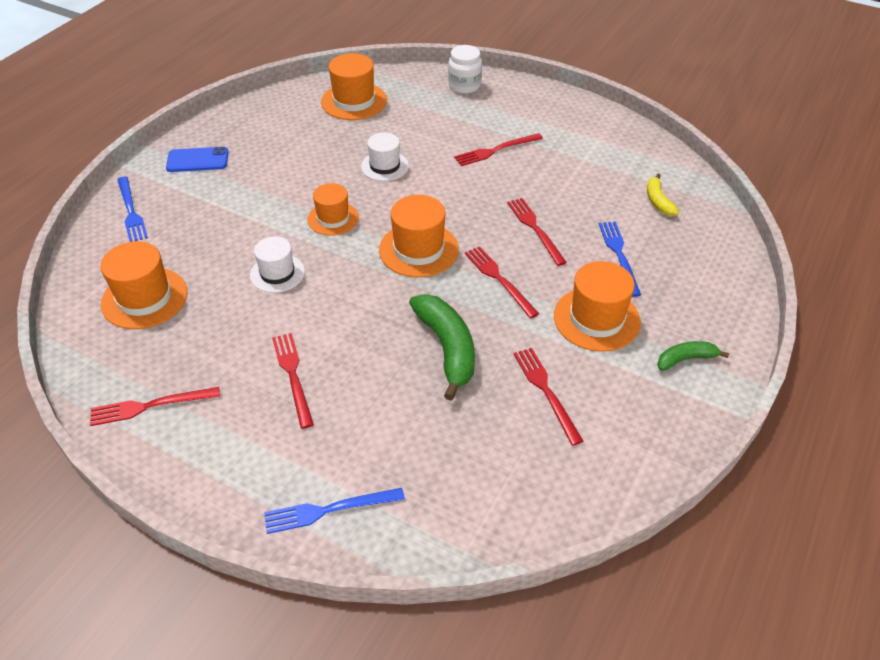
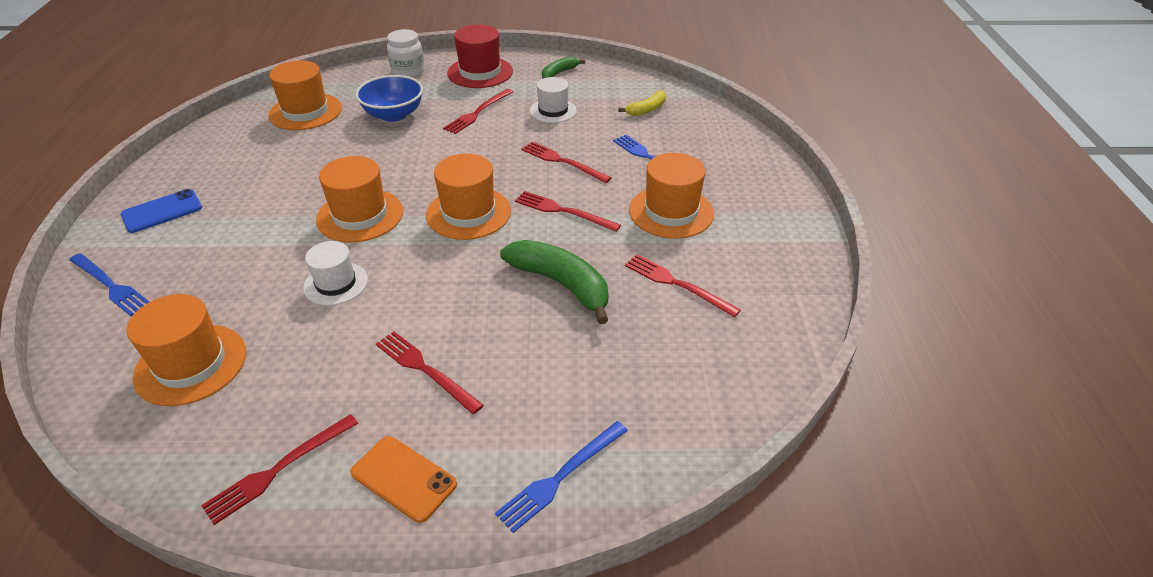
camera: 30 degrees left, 5 degrees down
orange hat [307,183,359,236] -> orange hat [316,156,403,243], size x1.50
white hat [361,132,409,181] -> white hat moved to [530,77,577,123]
yellow banana [647,173,679,216] -> yellow banana turned 90 degrees counterclockwise [618,90,666,116]
green banana [657,341,729,371] -> green banana moved to [542,57,585,79]
none -> orange phone [350,436,457,523]
none -> blue bowl [355,75,423,122]
none -> red hat [447,25,513,88]

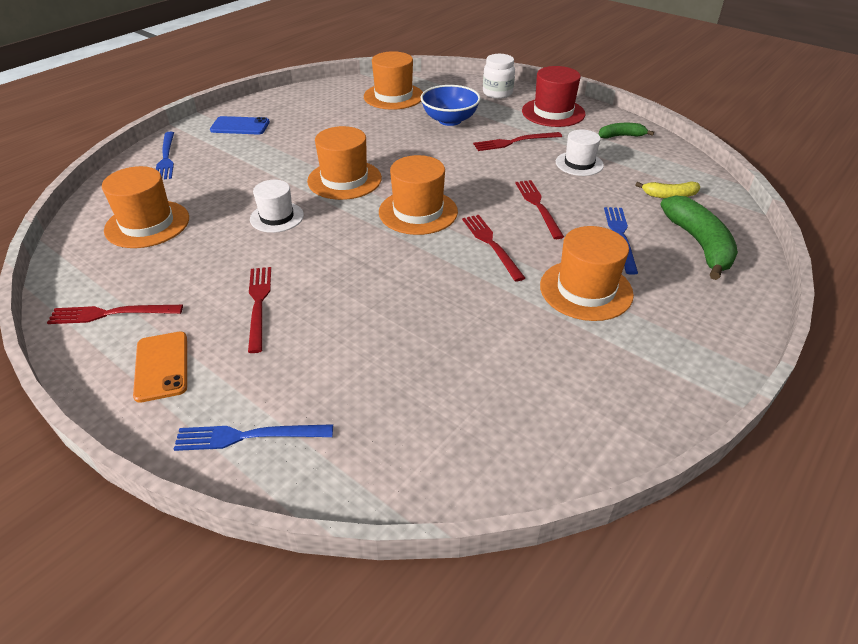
camera: 40 degrees right, 0 degrees up
green banana [500,240,609,324] -> green banana moved to [660,195,738,280]
red fork [625,254,741,318] -> none

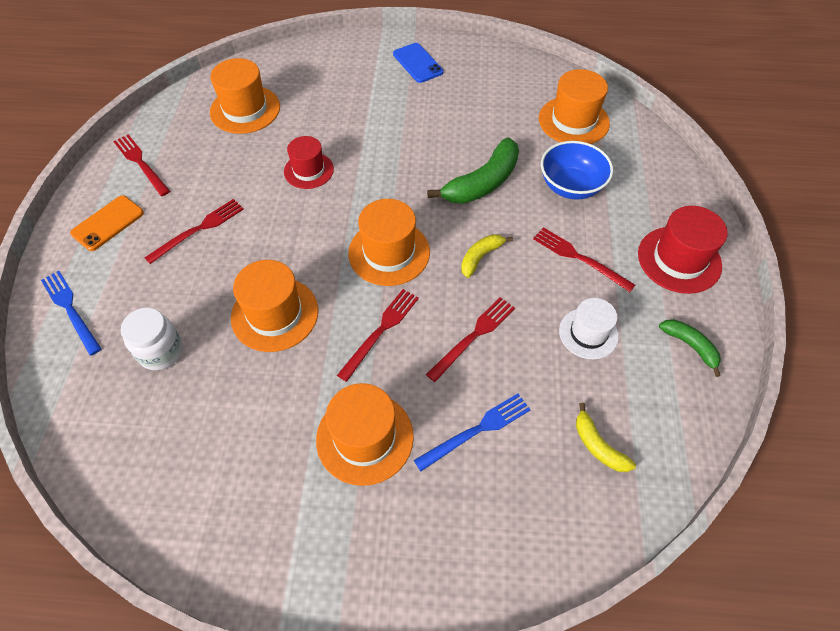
camera: 55 degrees right, 15 degrees up
blue fork [156,132,174,179] -> none
white hat [250,180,304,233] -> red hat [284,136,334,189]
orange hat [307,126,382,200] -> orange hat moved to [231,260,318,352]
white jar [483,54,515,99] -> white jar moved to [121,308,183,370]
green banana [660,195,738,280] -> green banana moved to [427,137,519,204]
none -> yellow banana [461,234,513,278]

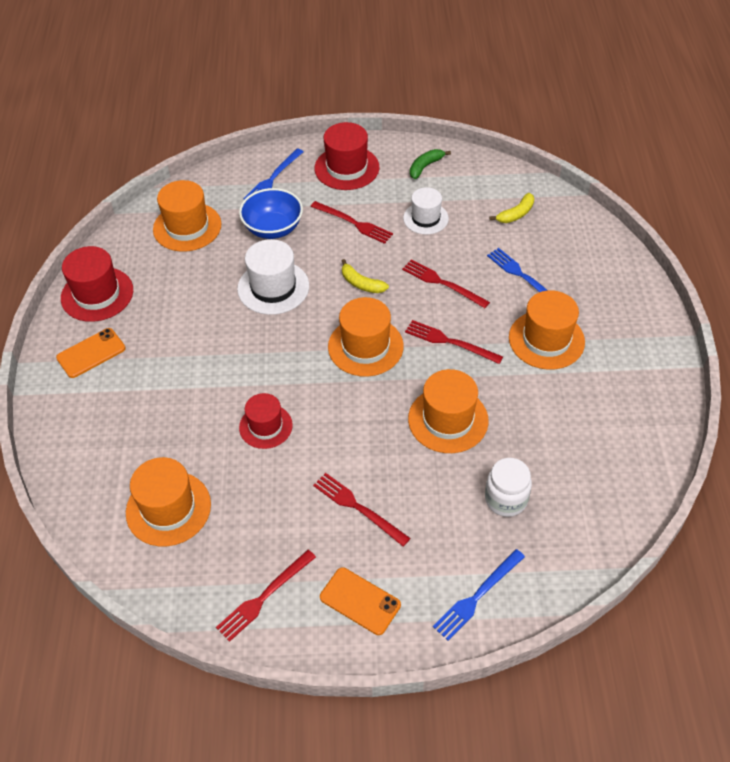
camera: 95 degrees left, 5 degrees down
blue phone [393,43,443,83] -> orange phone [56,328,126,378]
green banana [427,137,519,204] -> white hat [237,239,309,315]
red fork [533,227,635,292] -> red fork turned 90 degrees counterclockwise [310,201,393,244]
none -> red hat [61,246,133,322]
none -> blue fork [244,148,304,199]

